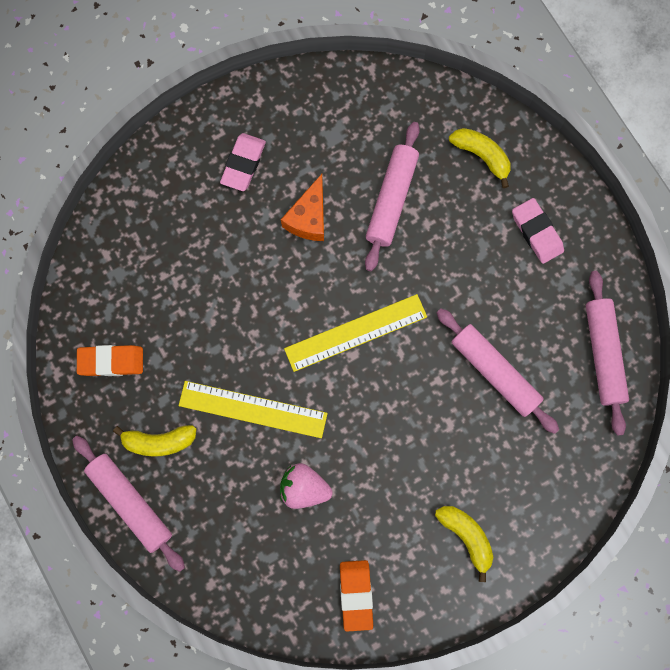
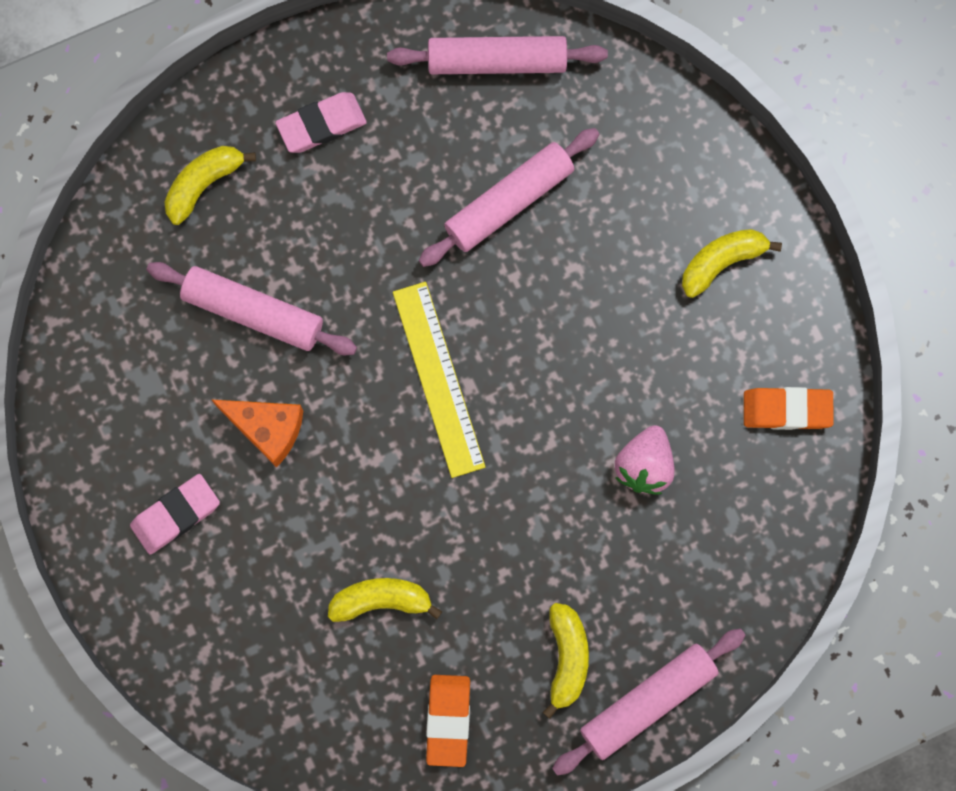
camera: 85 degrees left, 0 degrees up
yellow ruler [179,381,328,438] -> none
pink eraser [220,133,266,191] -> pink eraser turned 60 degrees counterclockwise [130,474,220,555]
none -> yellow banana [328,578,442,622]

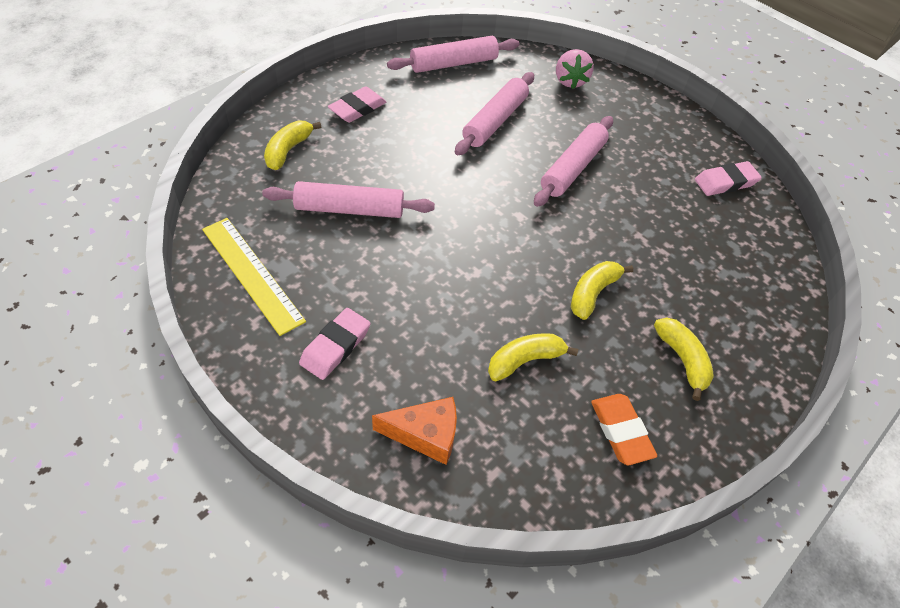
camera: 25 degrees left, 25 degrees down
orange cheese [212,400,303,468] -> orange cheese moved to [372,397,457,465]
yellow ruler [393,282,485,478] -> yellow ruler moved to [202,218,306,336]
pink rolling pin [552,628,746,776] -> pink rolling pin moved to [534,116,613,207]
pink strawberry [615,425,674,495] -> pink strawberry moved to [556,49,594,89]
yellow banana [682,229,782,298] -> yellow banana moved to [571,261,633,320]
orange eraser [744,387,834,430] -> pink eraser [695,161,762,196]

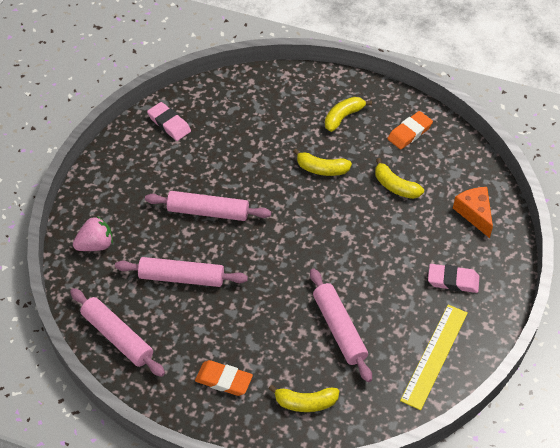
camera: 110 degrees left, 0 degrees up
pink eraser [328,86,387,123] -> orange eraser [195,360,253,396]

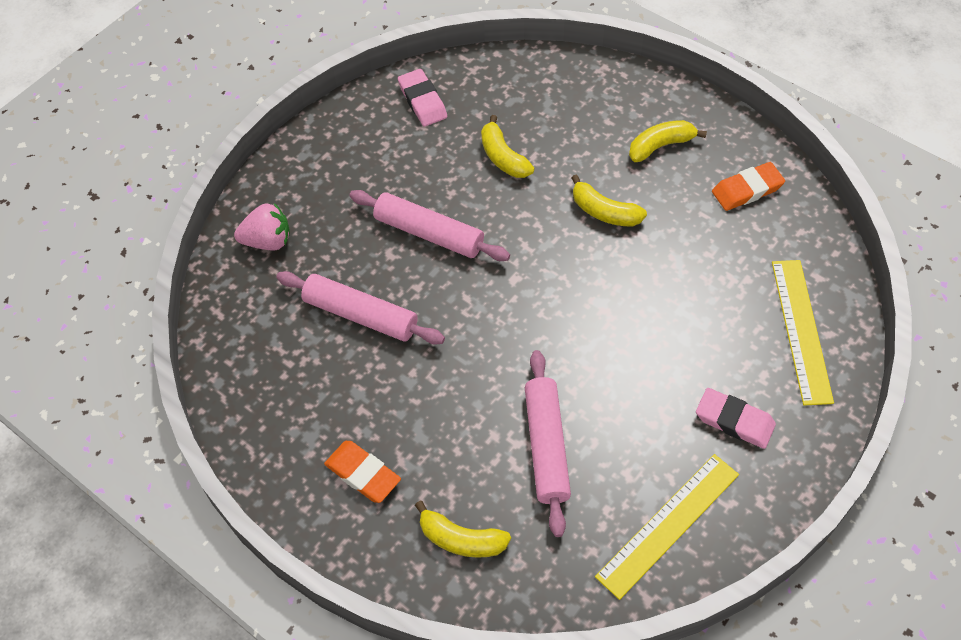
camera: 20 degrees right, 5 degrees up
pink rolling pin [70,288,165,377] -> none
yellow banana [375,158,424,199] -> yellow banana moved to [481,115,534,178]
orange cheese [453,187,493,238] -> yellow ruler [772,260,834,406]

